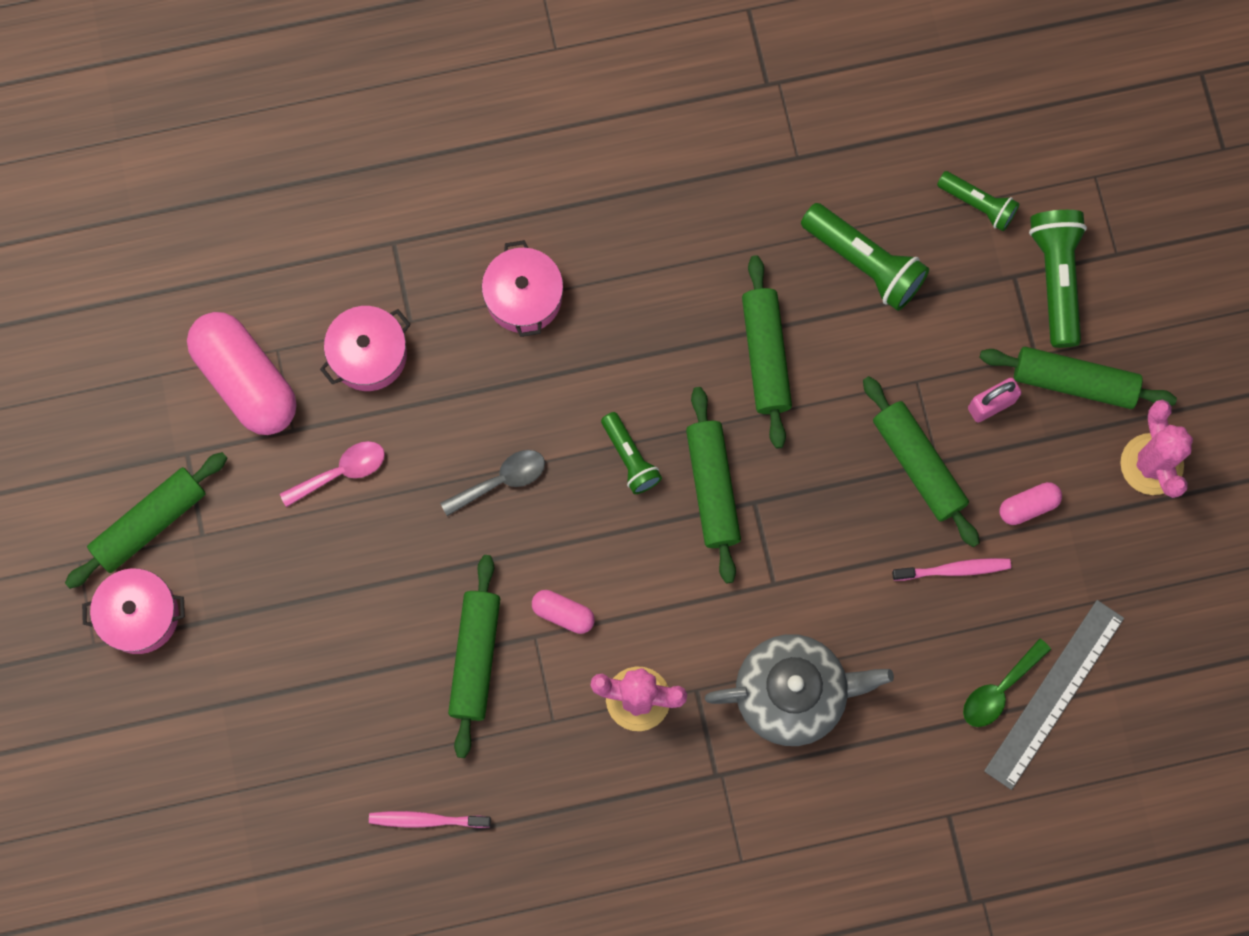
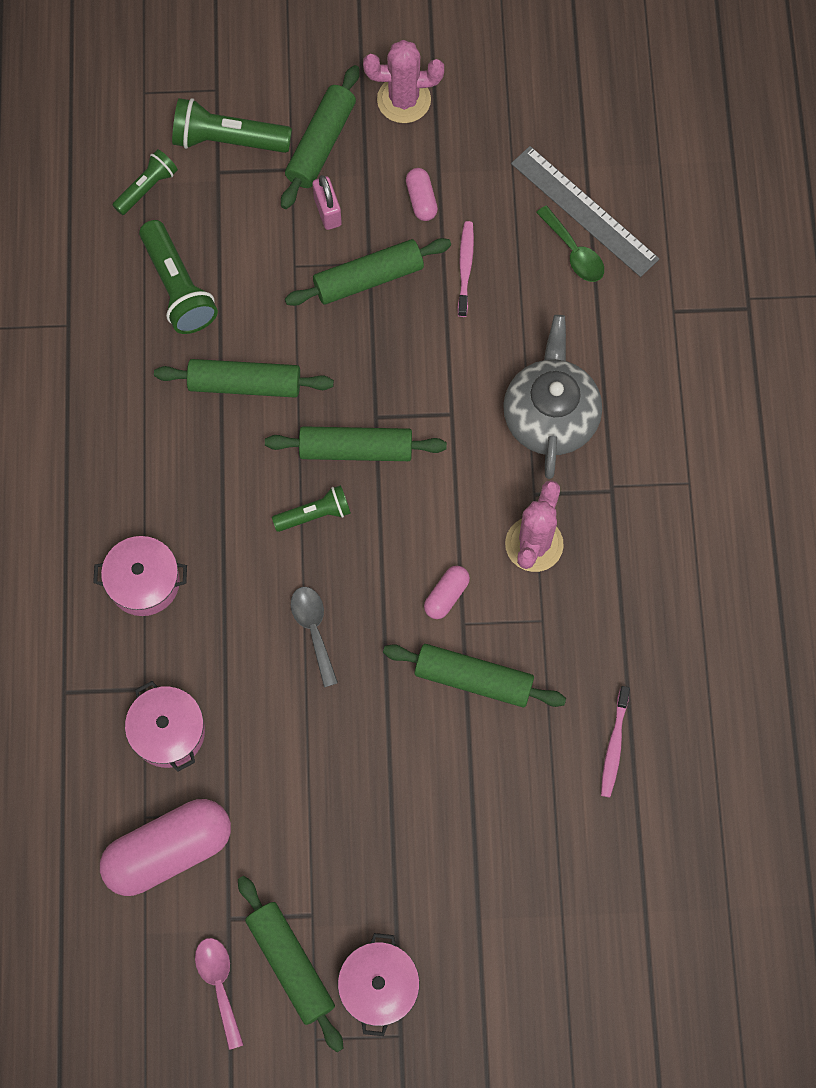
camera: 80 degrees left, 5 degrees down
pink spoon [280,441,385,507] -> pink spoon moved to [195,938,244,1050]
green flashlight [801,203,929,311] -> green flashlight turned 105 degrees clockwise [139,220,218,334]

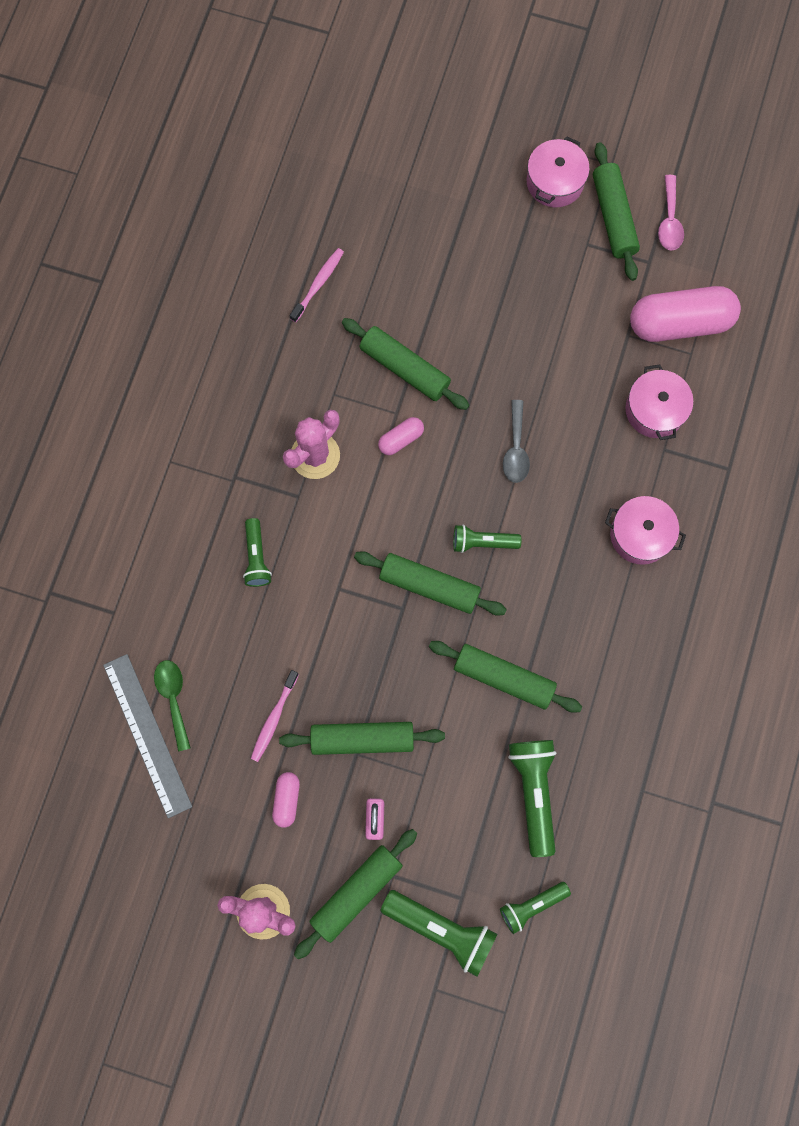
camera: 160 degrees left, 5 degrees up
grey teapot [503,315,602,479] -> green flashlight [243,518,272,587]

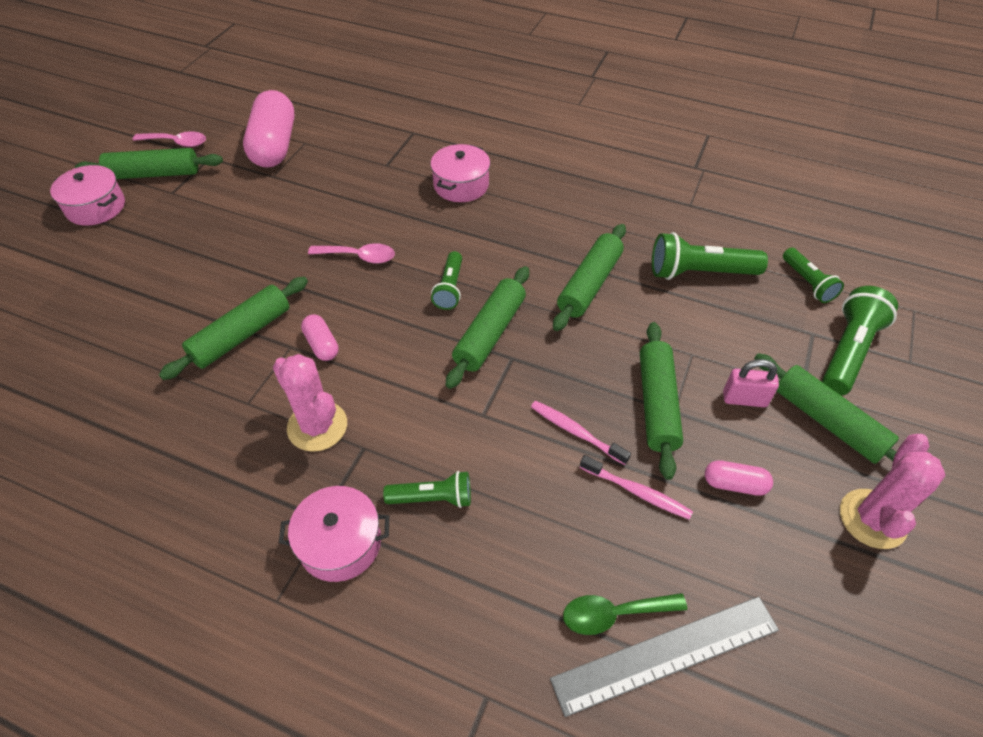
camera: 85 degrees left, 25 degrees down
pink toothbrush [289,248,344,322] -> pink toothbrush moved to [531,401,631,465]
grey spoon [503,400,530,483] -> pink spoon [308,243,395,264]
pink pot [626,364,693,440] -> pink pot moved to [279,486,389,582]

